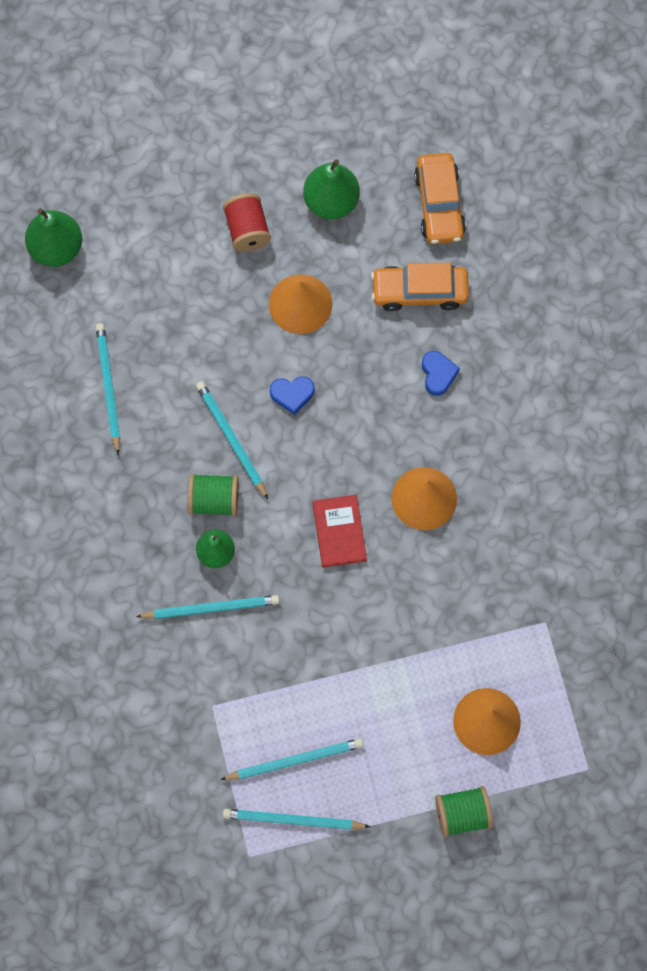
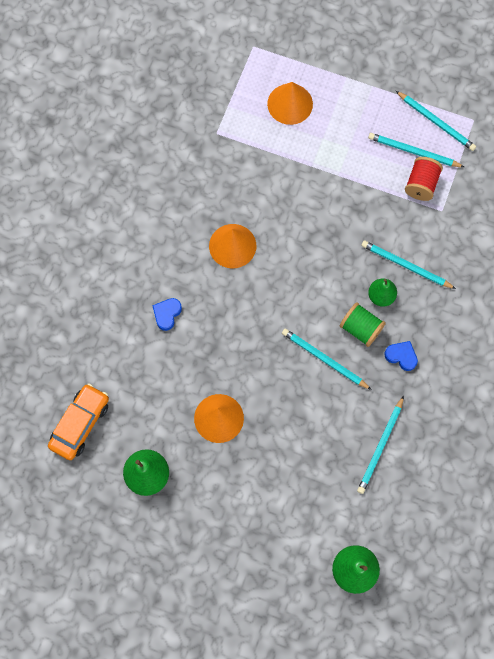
camera: 145 degrees left, 0 degrees up
turquoise pencil [196,381,268,499] -> turquoise pencil turned 120 degrees clockwise [282,329,372,390]
red spool [223,193,271,252] -> red spool moved to [405,157,443,201]
blue heart [270,376,314,415] -> blue heart moved to [384,341,418,371]
red book [313,495,367,567] -> none
orange car [371,263,469,311] -> none
green spool [435,786,493,837] -> none

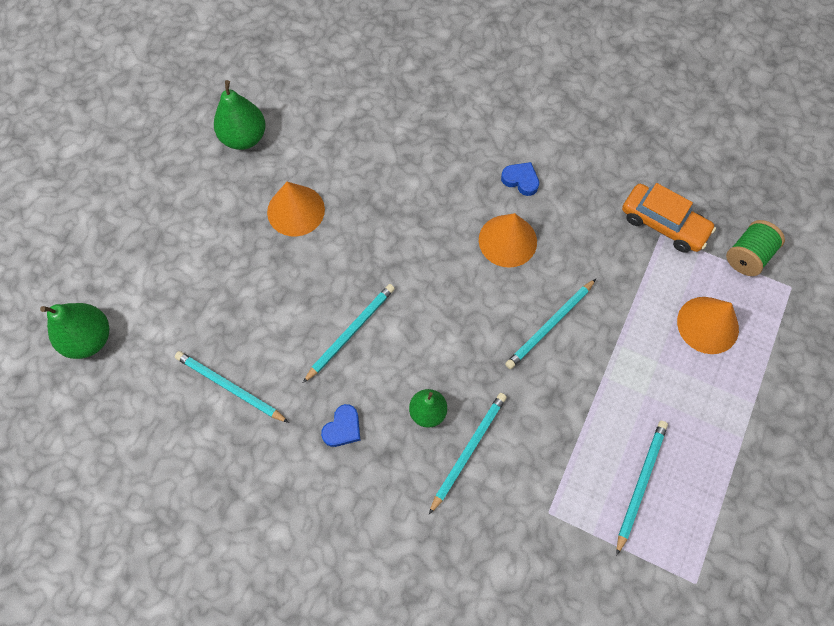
camera: 95 degrees right, 5 degrees down
orange car [48,383,109,460] -> orange car moved to [622,183,716,253]
blue heart [152,298,182,331] -> blue heart moved to [501,162,539,196]
green spool [340,302,386,347] -> green spool moved to [726,220,785,276]
turquoise pencil [396,91,476,151] -> turquoise pencil moved to [505,279,596,369]
red spool [405,157,443,201] -> none

